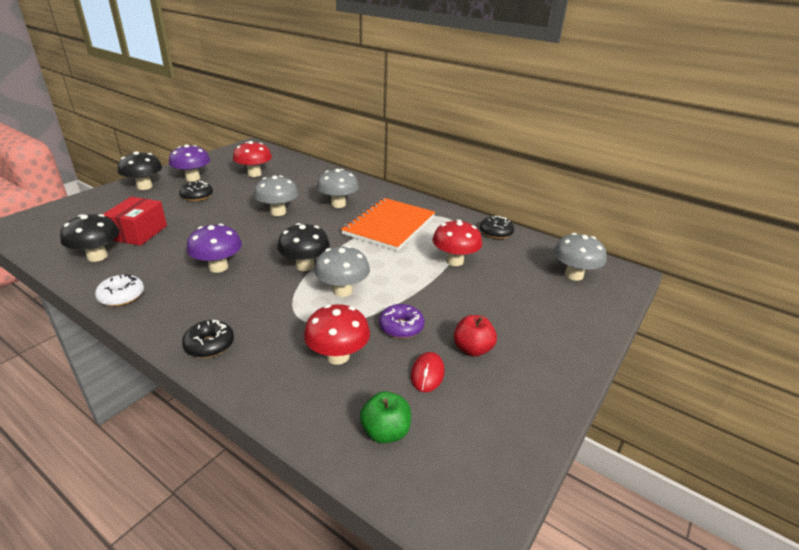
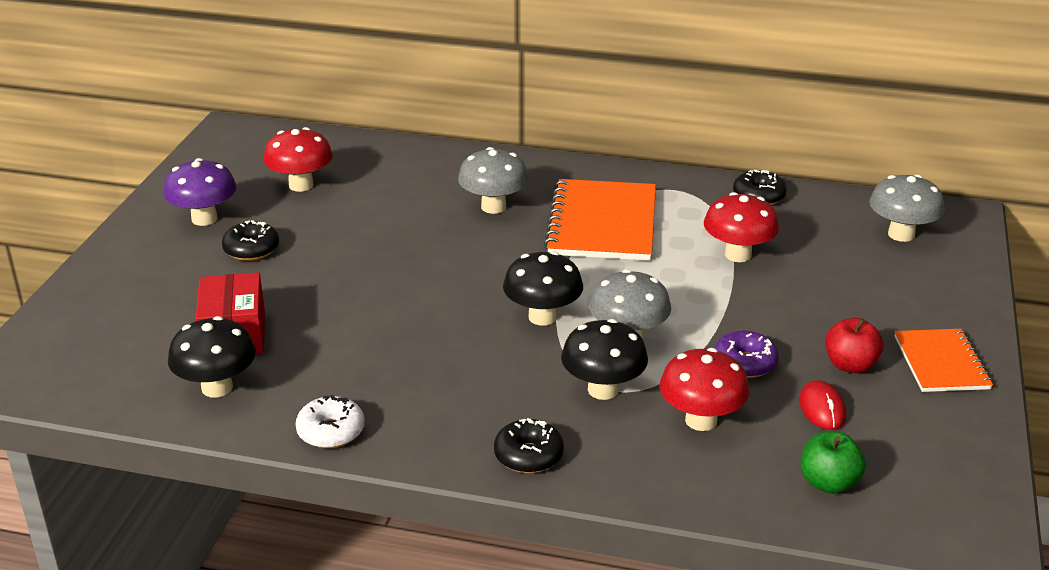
camera: 20 degrees left, 0 degrees up
black mushroom [118,151,162,190] -> black mushroom moved to [561,319,648,400]
purple mushroom [187,224,242,273] -> none
grey mushroom [254,175,299,216] -> none
none -> orange notebook [894,329,993,392]

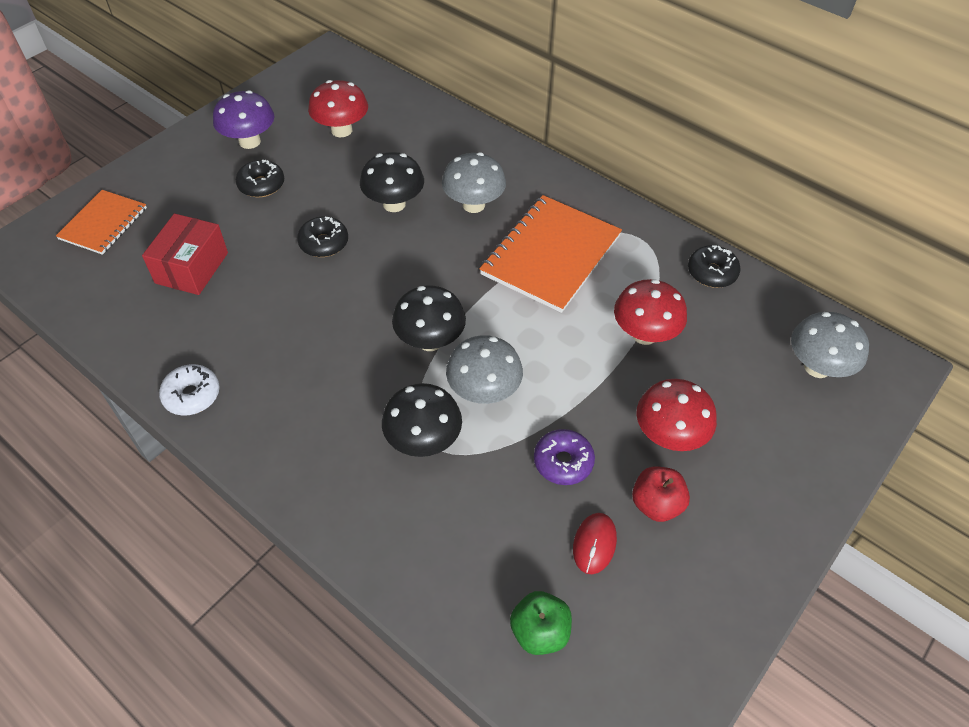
camera: 25 degrees right, 20 degrees up
black mushroom [168,316,256,398] -> black mushroom moved to [360,152,424,212]
black donut [494,418,564,473] -> black donut moved to [297,216,348,257]
red mushroom [659,348,749,431] -> red mushroom moved to [637,379,717,451]
orange notebook [894,329,993,392] -> orange notebook moved to [56,190,147,255]

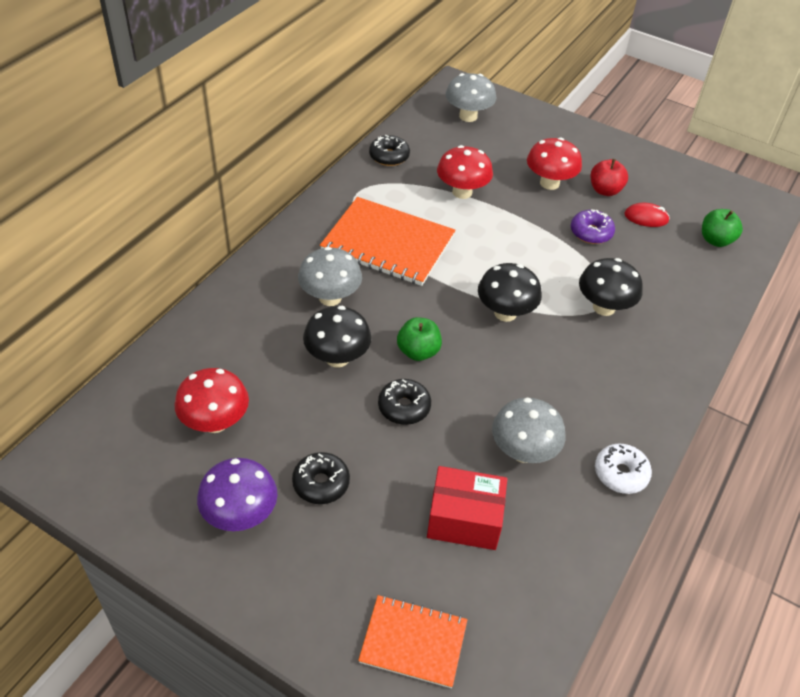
camera: 100 degrees left, 5 degrees down
grey mushroom [446,335,523,404] -> grey mushroom moved to [492,397,566,463]
none -> green apple [397,317,442,361]

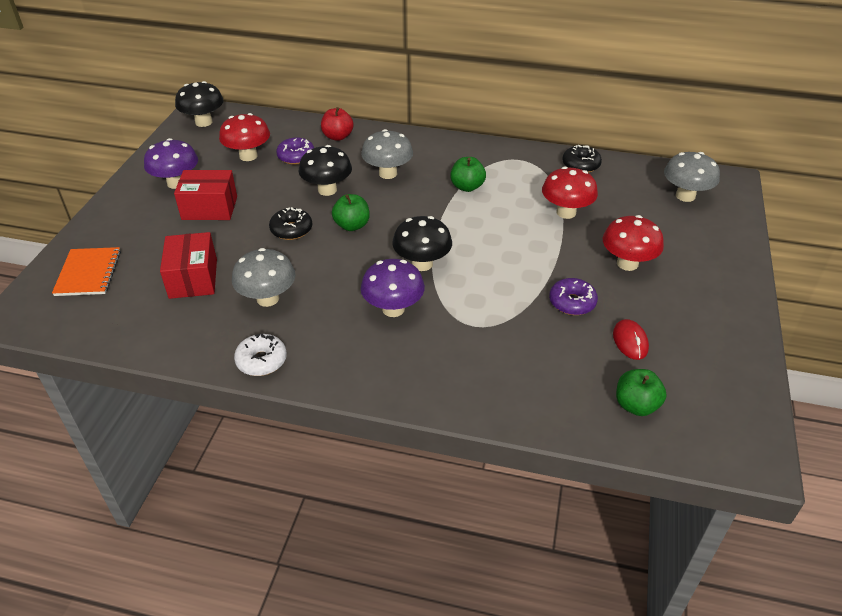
camera: 75 degrees right, 5 degrees down
black donut [292,452,350,504] -> red box [174,170,237,220]
orange notebook [320,197,456,286] -> green apple [450,157,486,192]
black mushroom [579,258,643,316] -> black mushroom moved to [175,81,224,127]
red apple [591,159,628,196] -> red apple moved to [321,107,354,141]
none -> purple donut [276,137,314,165]
none -> purple mushroom [361,259,425,317]

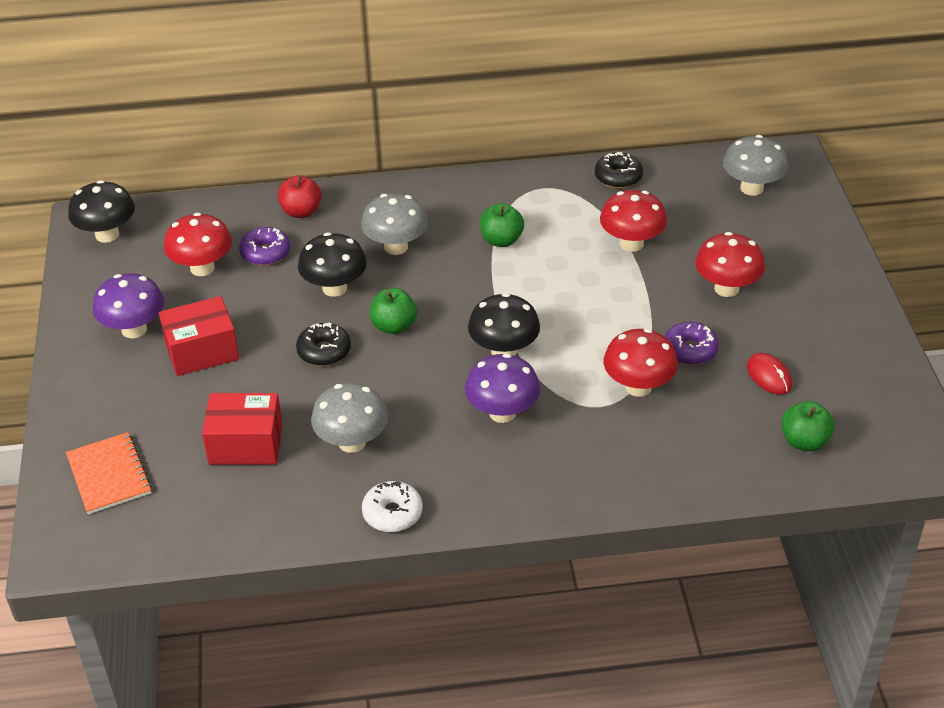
camera: 20 degrees left, 0 degrees up
red box [160,232,217,299] -> red box turned 60 degrees counterclockwise [202,393,283,465]
none -> red mushroom [603,329,678,397]

